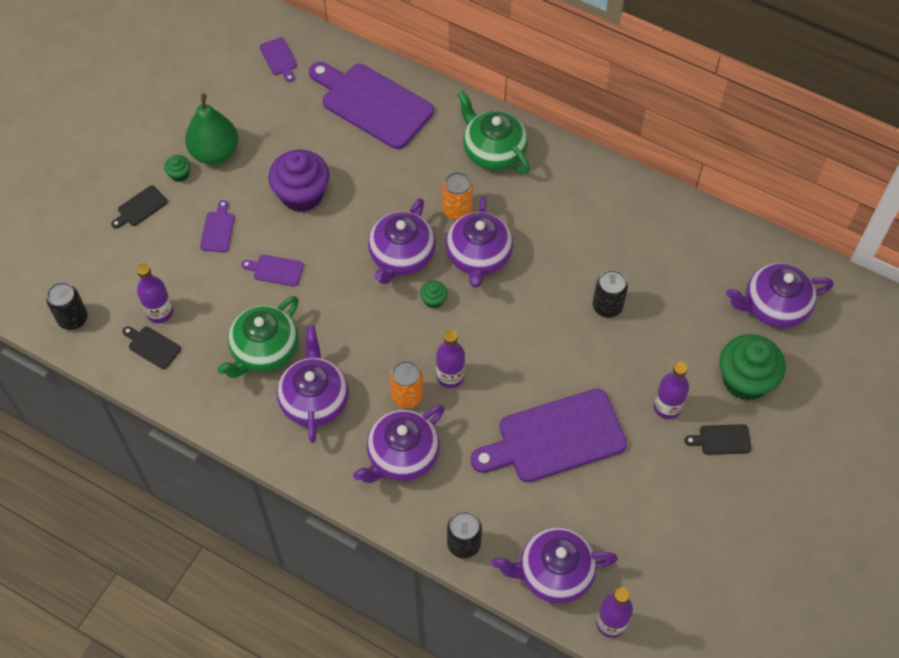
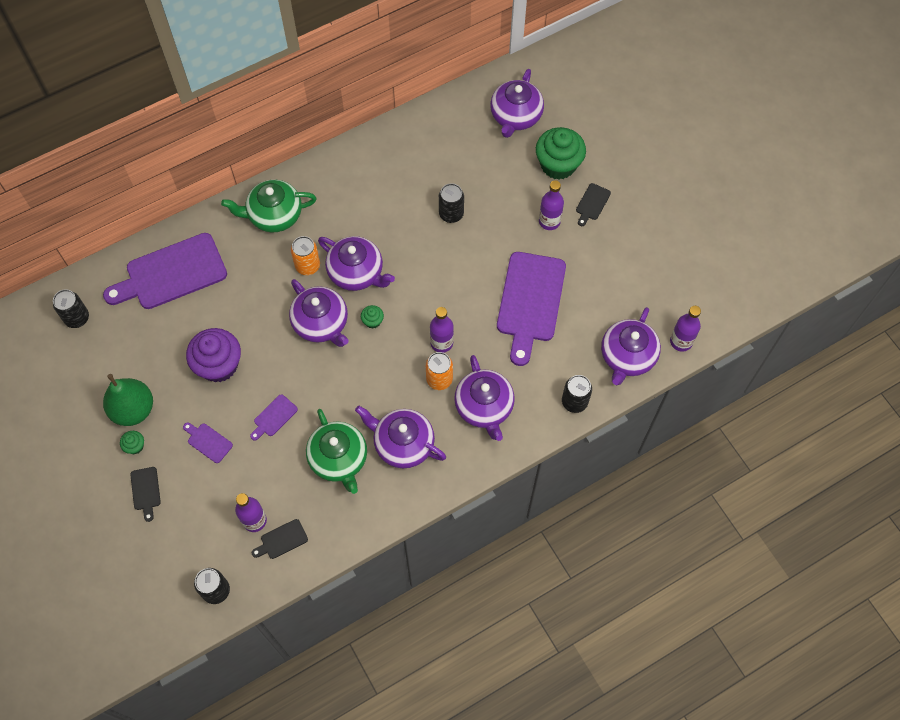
camera: 60 degrees left, 5 degrees up
purple cutting board [260,37,297,82] -> black can [53,289,89,328]

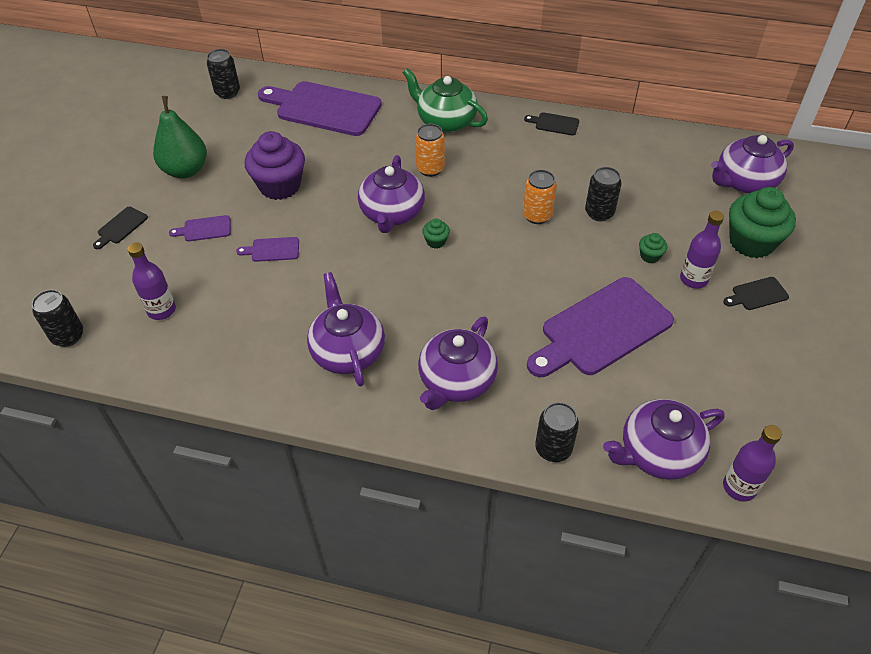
camera: 45 degrees right, 15 degrees down
green cupcake [120,431,144,454] -> green cupcake moved to [639,233,667,263]
purple cutting board [183,422,233,463] -> purple cutting board turned 90 degrees counterclockwise [169,215,231,241]
black cutting board [252,519,308,559] -> black cutting board moved to [524,112,579,136]
green teapot [306,409,367,494] -> none
purple teapot [318,236,395,291] -> none
orange can [426,352,453,390] -> orange can moved to [523,170,557,224]
purple bottle [430,307,454,353] -> none

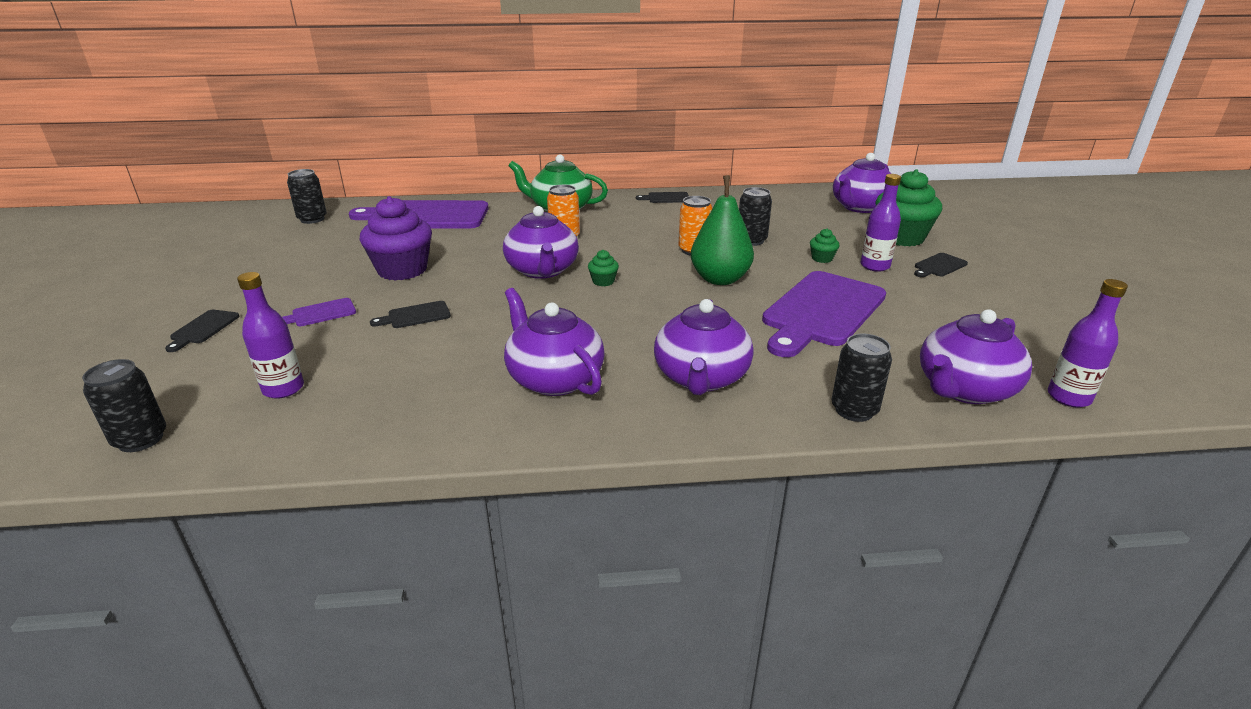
camera: 20 degrees left, 20 degrees down
green pear [153,96,207,178] -> green pear moved to [691,175,754,285]
purple cutting board [236,237,299,262] -> black cutting board [370,301,451,328]

